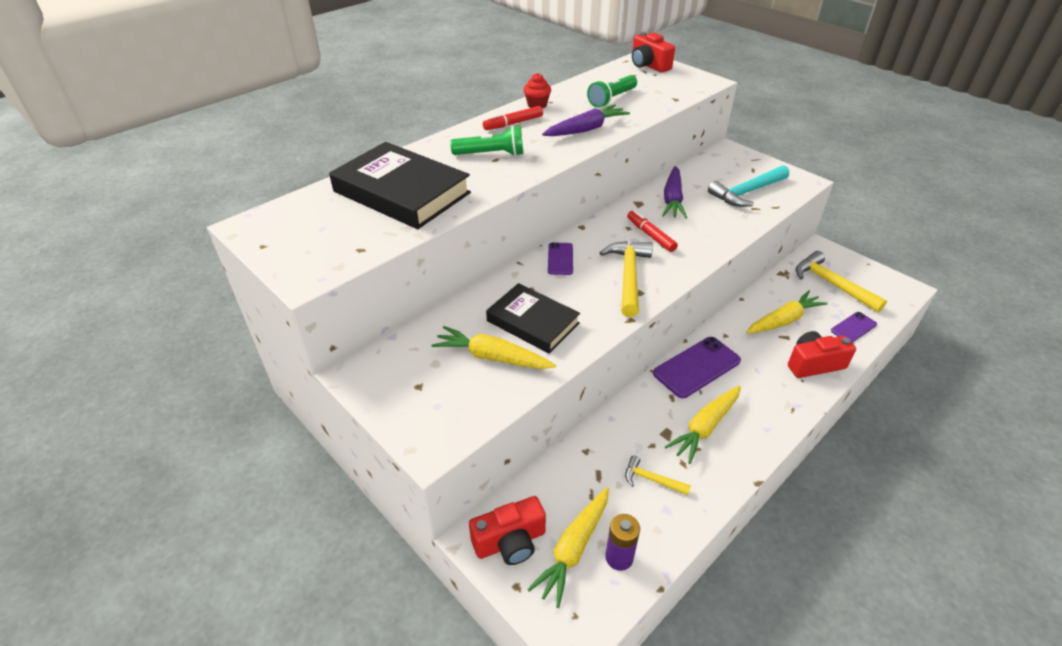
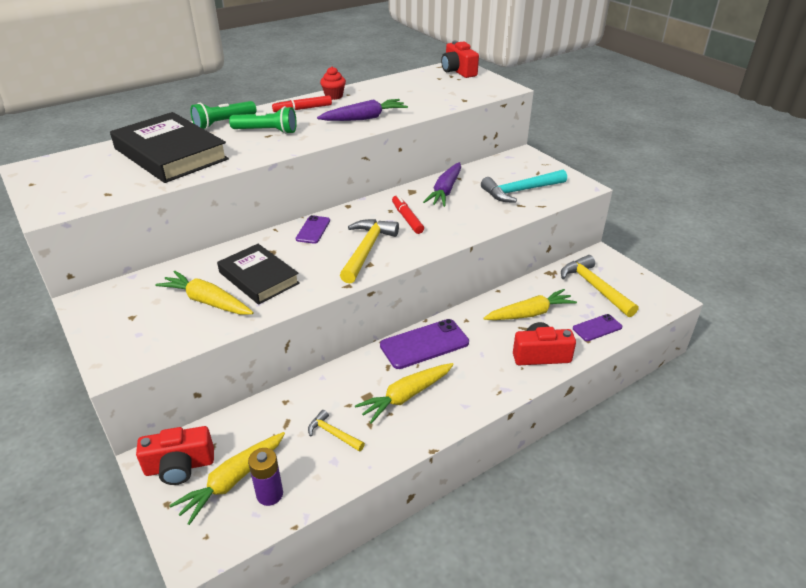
camera: 10 degrees right, 5 degrees down
green flashlight [587,75,637,108] -> green flashlight moved to [190,101,256,130]

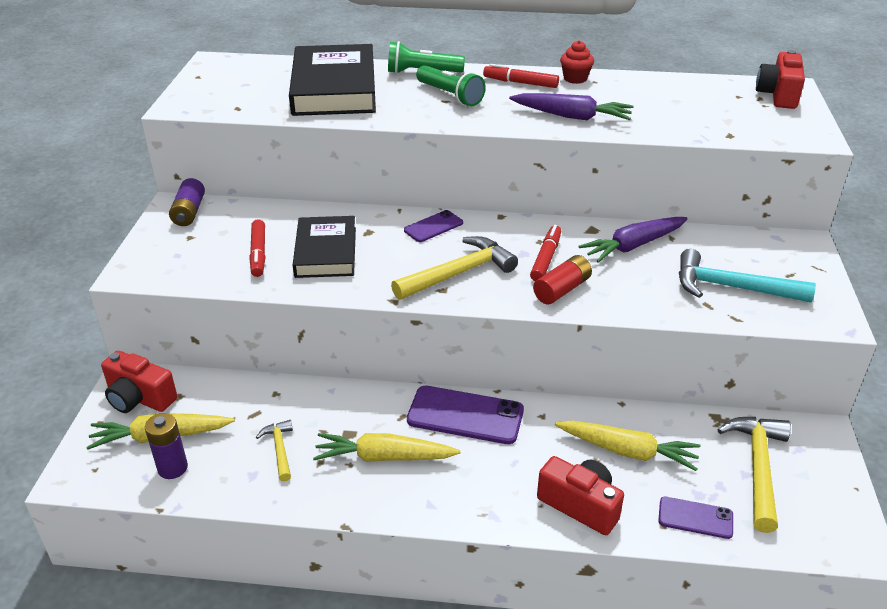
camera: 40 degrees right, 0 degrees up
yellow carrot [155,271,254,315] -> red marker [249,219,266,277]
none -> purple battery [169,178,205,226]
none -> red battery [533,255,592,304]

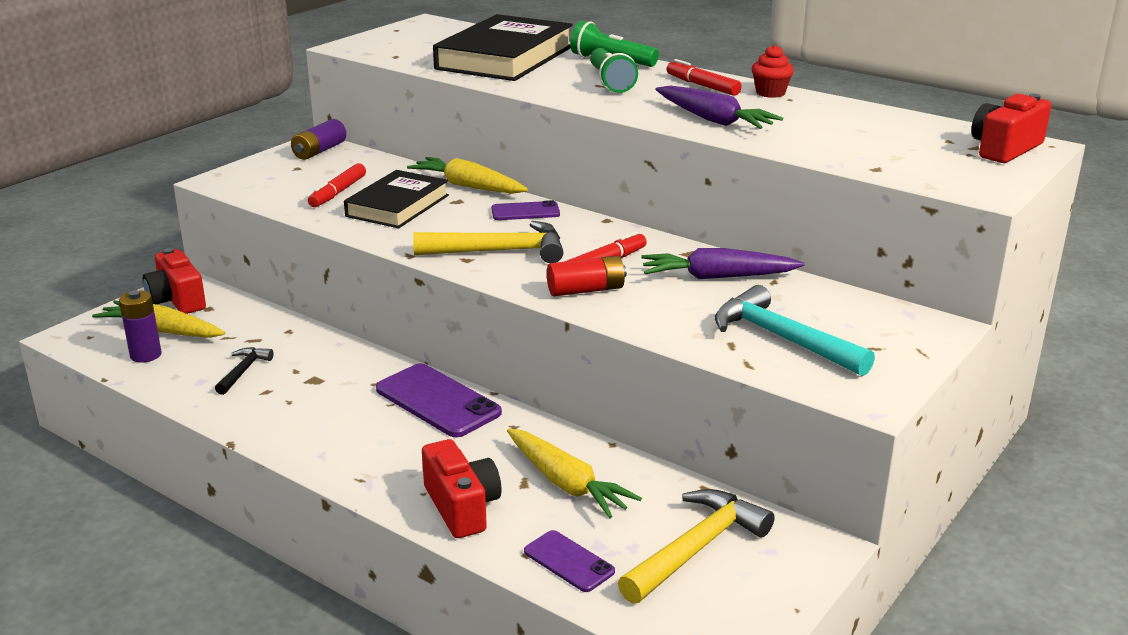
camera: 30 degrees right, 10 degrees down
yellow hammer [256,420,293,481] -> black hammer [215,347,274,395]
yellow carrot [313,433,460,462] -> yellow carrot moved to [407,157,528,194]

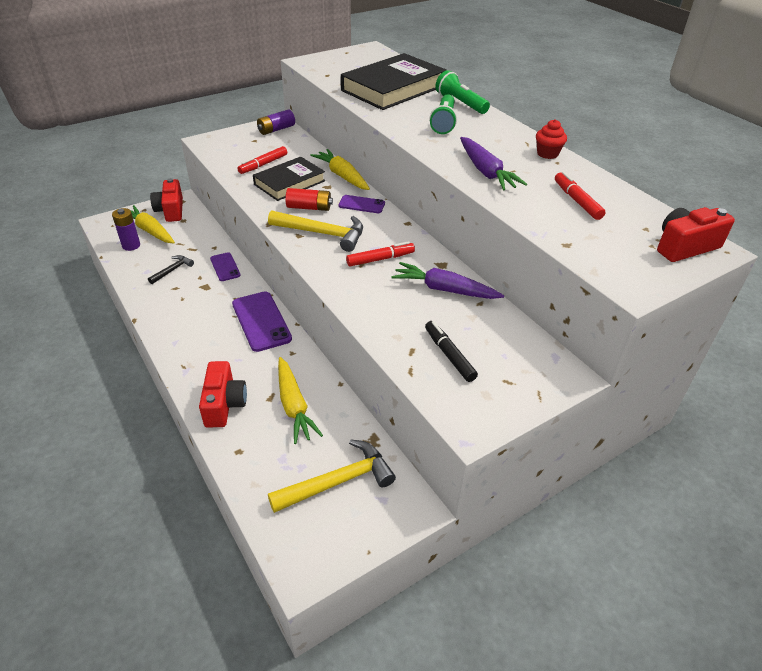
camera: 20 degrees right, 15 degrees up
purple phone [524,530,615,592] -> purple phone moved to [210,252,241,281]
red battery [547,256,627,297] -> red battery moved to [285,188,333,211]
red marker [667,59,742,96] -> red marker moved to [555,171,605,220]
turquoise hammer [715,285,875,377] -> black marker [425,321,478,382]

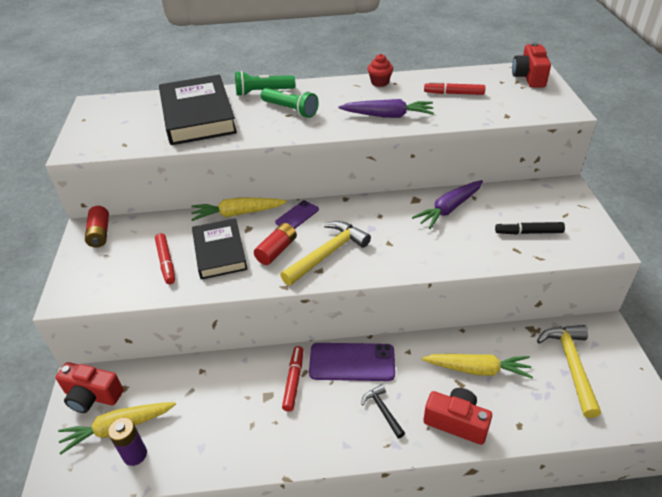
camera: 60 degrees left, 0 degrees up
black hammer [148,255,194,284] -> black hammer moved to [361,384,405,438]
purple phone [210,252,241,281] -> none
purple battery [257,110,295,135] -> red battery [85,206,109,248]
red marker [346,241,415,266] -> red marker moved to [282,346,303,411]

